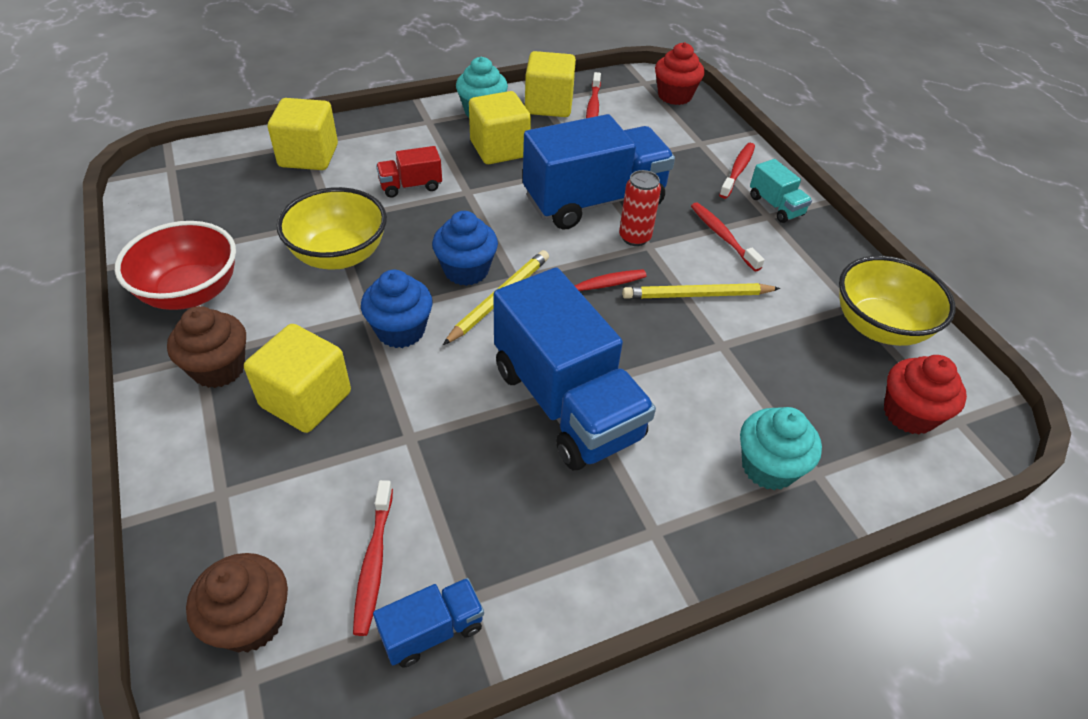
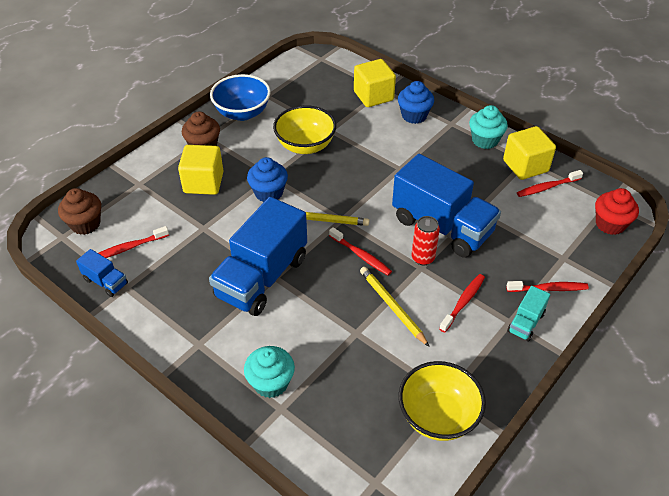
camera: 65 degrees right, 0 degrees up
red bowl [115,221,236,310] -> blue bowl [210,74,271,121]
red truck [376,146,442,197] -> none
blue cupcake [432,211,498,286] -> blue cupcake moved to [398,81,434,124]
yellow cube [469,91,531,164] -> none
red cupcake [884,355,967,435] -> none

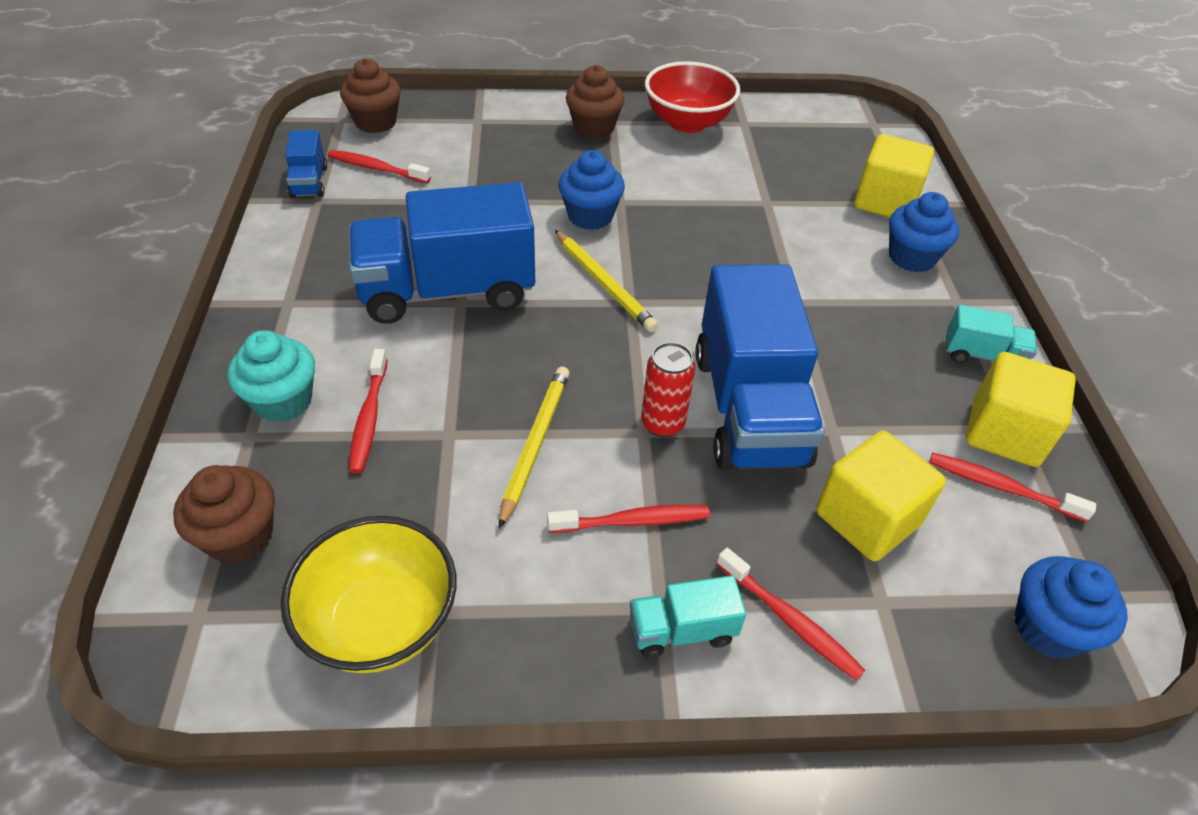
camera: 45 degrees right, 0 degrees up
yellow cube [178,145,223,195] -> yellow cube moved to [816,431,946,561]
blue bowl [210,74,271,121] -> red bowl [645,61,740,133]
yellow bowl [273,105,336,154] -> none
red toothbrush [329,227,392,275] -> red toothbrush moved to [349,349,388,473]
turquoise cupcake [469,105,508,149] -> turquoise truck [946,305,1037,363]
red cupcake [595,188,639,235] -> blue cupcake [1014,556,1127,659]
none -> brown cupcake [173,465,275,564]

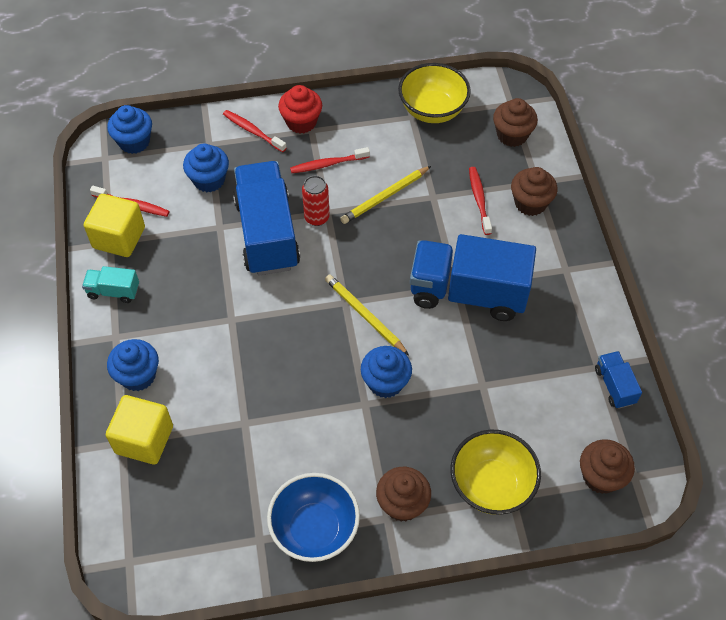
camera: 175 degrees right, 10 degrees up
turquoise cupcake [228,330,315,422] -> brown cupcake [511,167,557,216]
red toothbrush [328,150,431,183] -> none
blue truck [349,182,535,324] -> blue truck turned 150 degrees counterclockwise [410,234,536,321]
yellow pencil [499,367,570,529] -> yellow pencil turned 45 degrees clockwise [340,166,431,224]
turquoise truck [630,575,746,658] -> red cupcake [278,85,322,133]
red bowl [645,61,740,133] -> blue bowl [267,473,360,562]
yellow cube [816,431,946,561] -> blue cupcake [183,144,229,192]
none -> yellow bowl [451,429,541,515]

